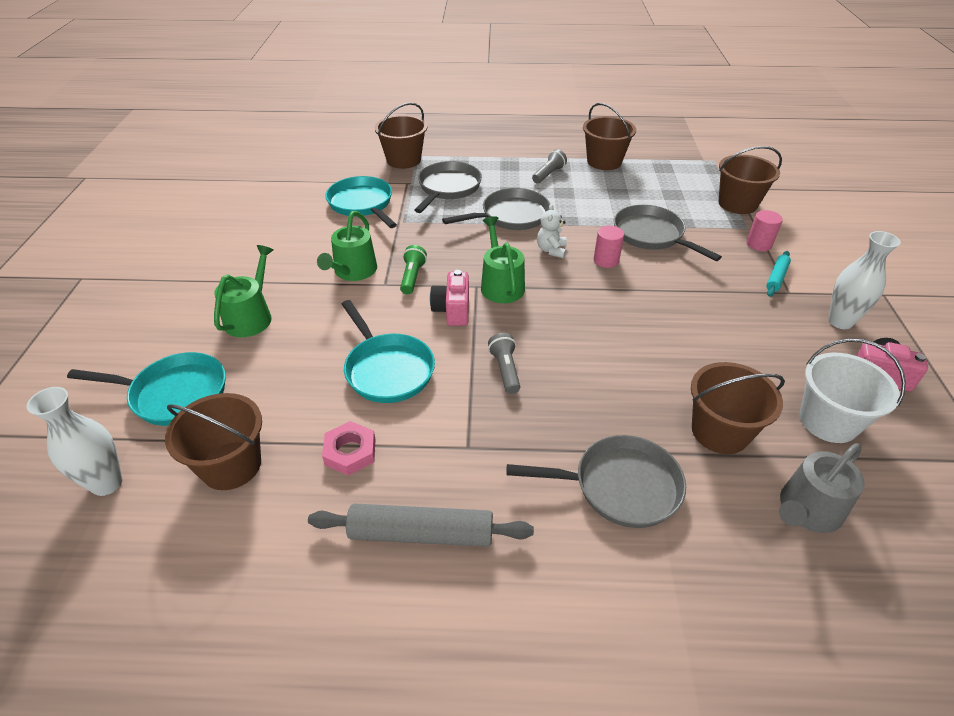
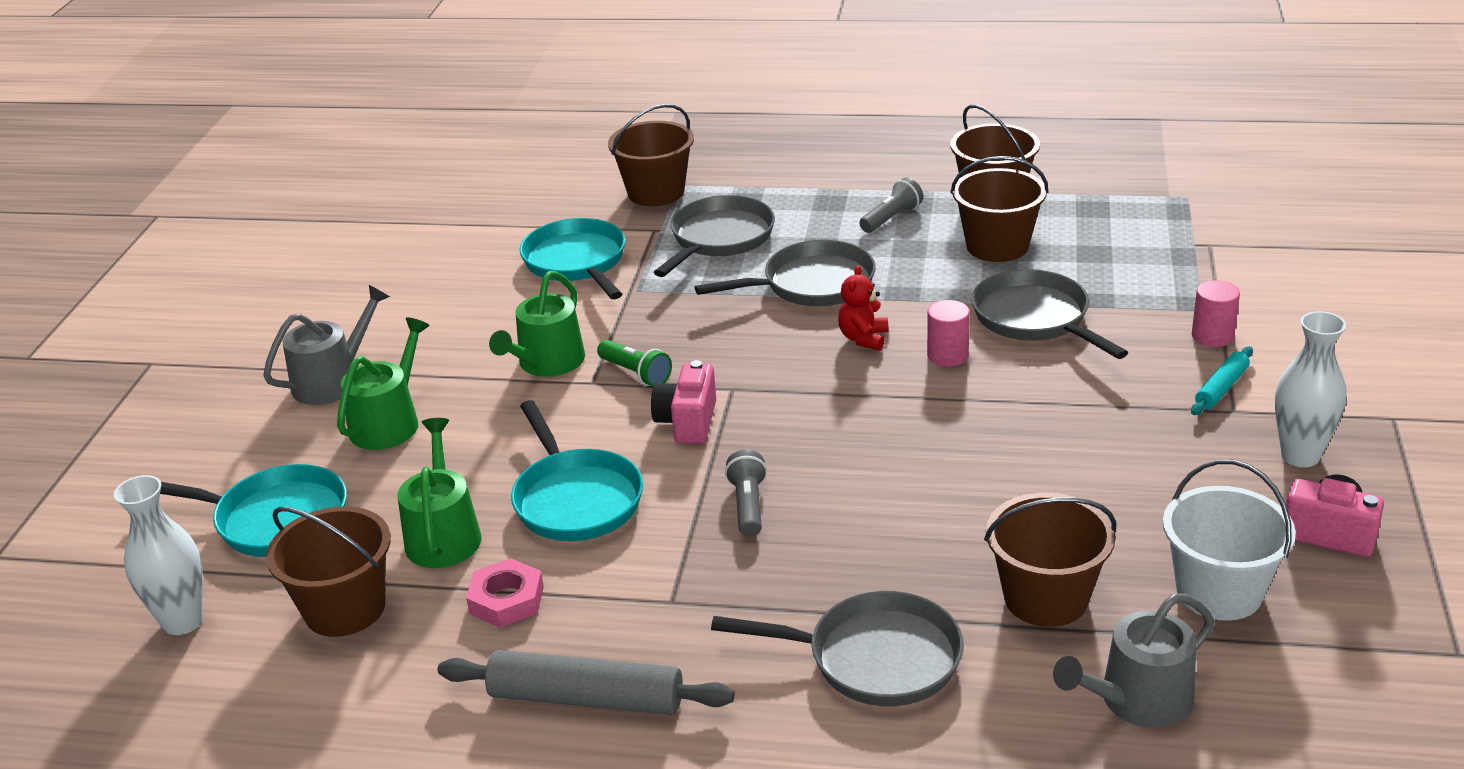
camera: 10 degrees right, 10 degrees down
green flashlight [400,245,427,294] -> green flashlight turned 120 degrees clockwise [597,340,672,387]
green watering can [481,216,525,303] -> green watering can moved to [397,418,482,568]
white teddy bear [537,204,567,258] -> red teddy bear [838,265,888,351]
brown bucket [718,146,782,214] -> brown bucket moved to [951,156,1049,262]
none -> grey watering can [263,285,390,405]

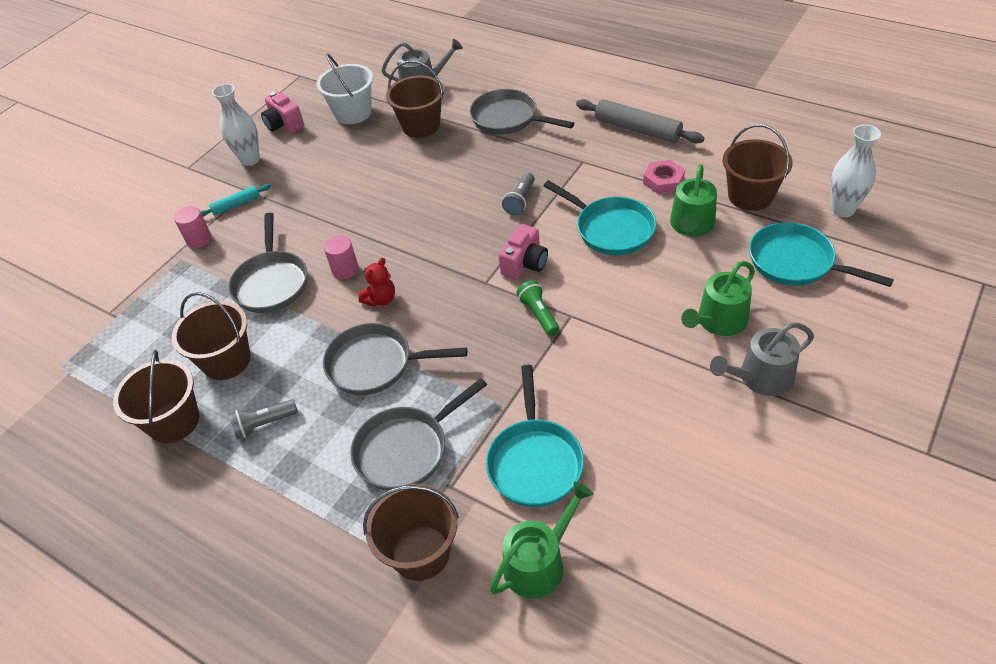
camera: 155 degrees left, 15 degrees up
green watering can [489,271,585,377] -> green watering can moved to [490,482,593,599]
turquoise pan [511,400,643,541] -> turquoise pan turned 135 degrees clockwise [543,180,656,255]

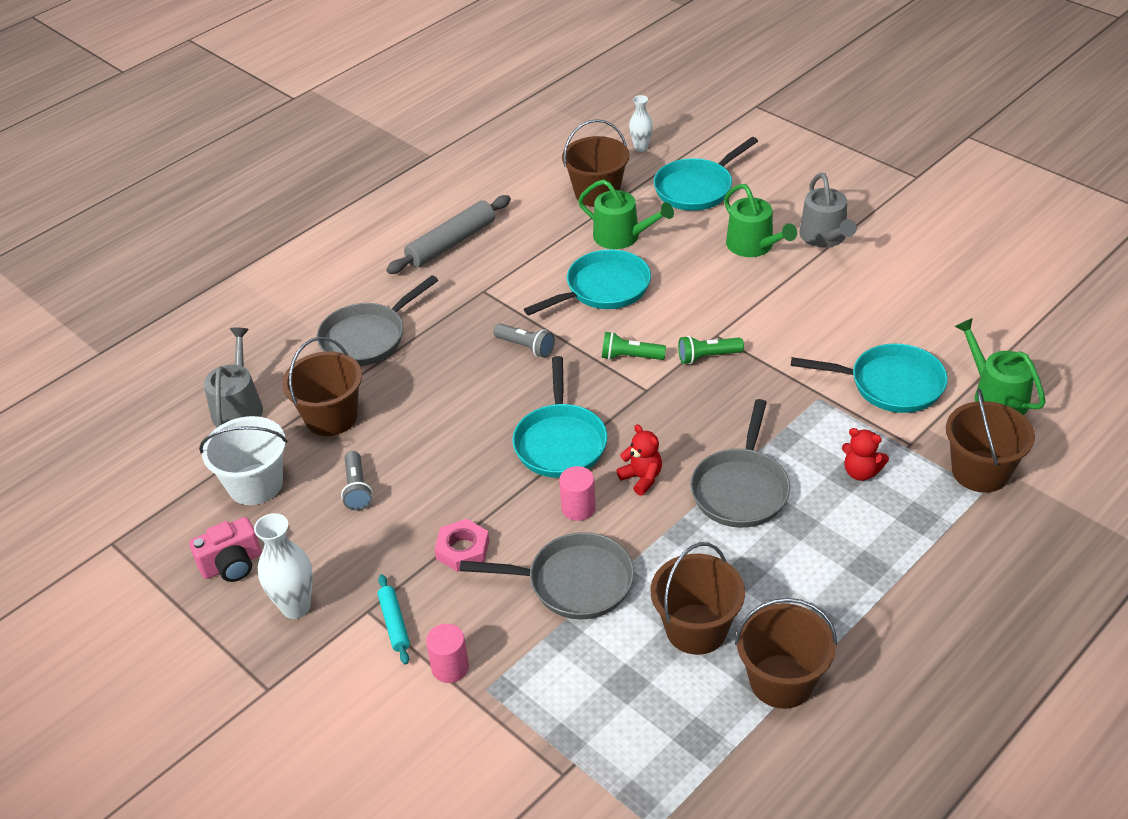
camera: 80 degrees left, 5 degrees down
grey flashlight [229,399,298,439] -> grey flashlight moved to [341,451,373,511]
grey pan [350,378,487,491] -> red teddy bear [842,428,889,481]
pink camera [498,224,548,280] -> green flashlight [602,332,666,360]
pink nut [643,160,685,194] -> pink nut moved to [434,519,489,572]
white vase [831,125,881,217] -> white vase [629,95,653,152], size x0.63
none -> turquoise pan [512,356,607,478]

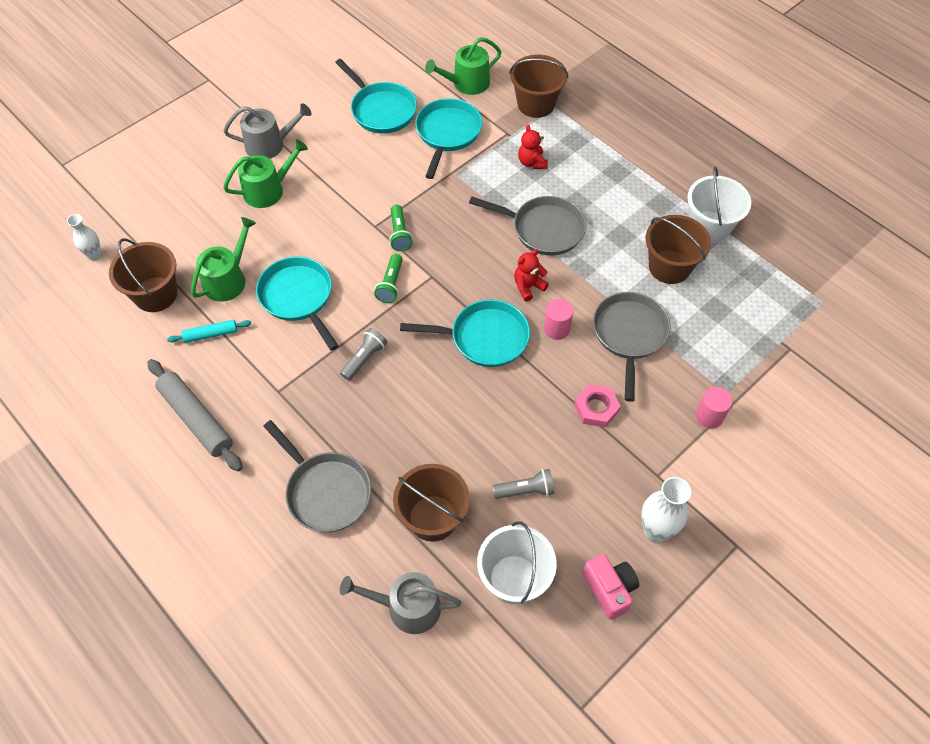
camera: 90 degrees left, 15 degrees up
turquoise rolling pin [378,574,410,665] -> turquoise rolling pin moved to [167,320,251,343]
turquoise pan [654,137,758,211] -> turquoise pan moved to [335,59,417,134]
brown bucket [735,598,837,709] -> white bucket [687,166,751,243]
red teddy bear [842,428,889,481] -> red teddy bear turned 135 degrees clockwise [518,125,548,169]

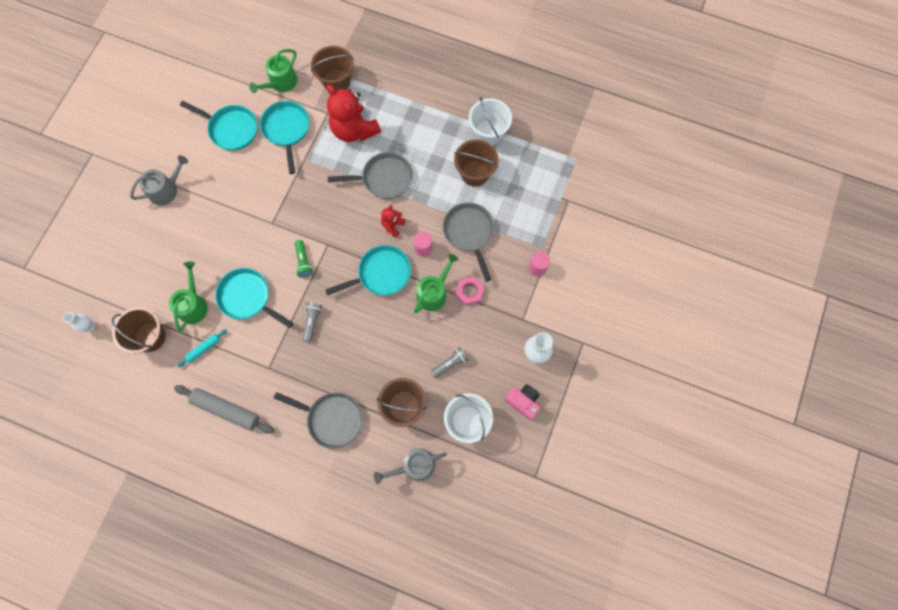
camera: 25 degrees left, 15 degrees up
green watering can [223,139,308,208] -> green watering can moved to [414,254,459,314]
green flashlight [389,205,413,251] -> none
red teddy bear [518,125,548,169] -> red teddy bear [327,85,381,142], size x2.14

